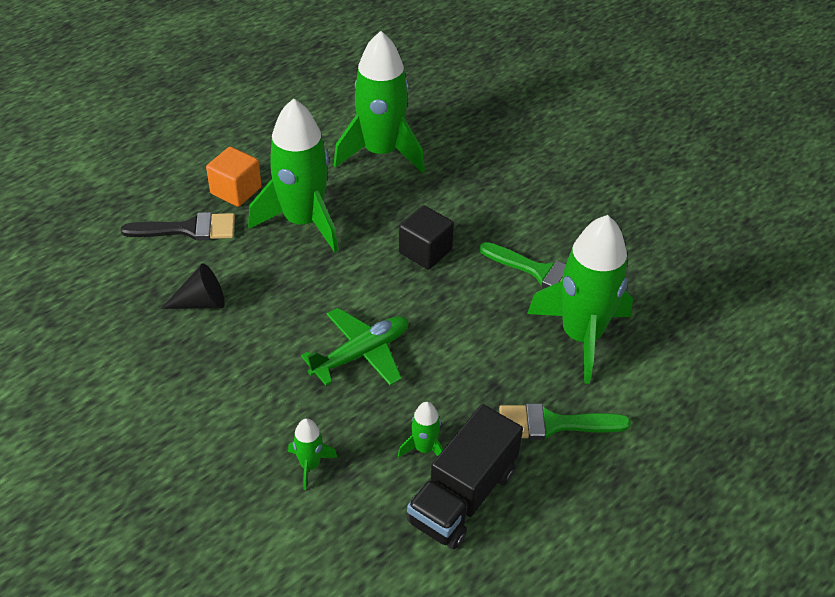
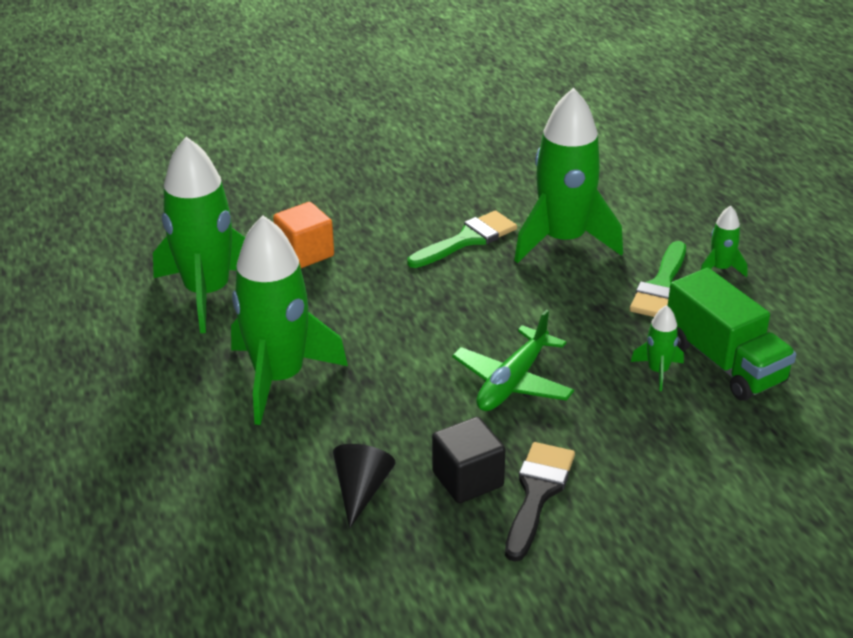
camera: 65 degrees left, 10 degrees down
black brush [121,212,235,241] -> black brush moved to [505,442,575,562]
orange cube [206,147,262,207] -> orange cube moved to [273,202,334,268]
green rocket [288,418,338,490] -> green rocket moved to [701,206,748,277]
green plane [301,308,409,386] -> green plane turned 135 degrees counterclockwise [452,310,574,411]
black cube [399,205,454,269] -> black cube moved to [432,417,506,503]
black truck [407,404,523,549] -> green truck [668,268,796,401]

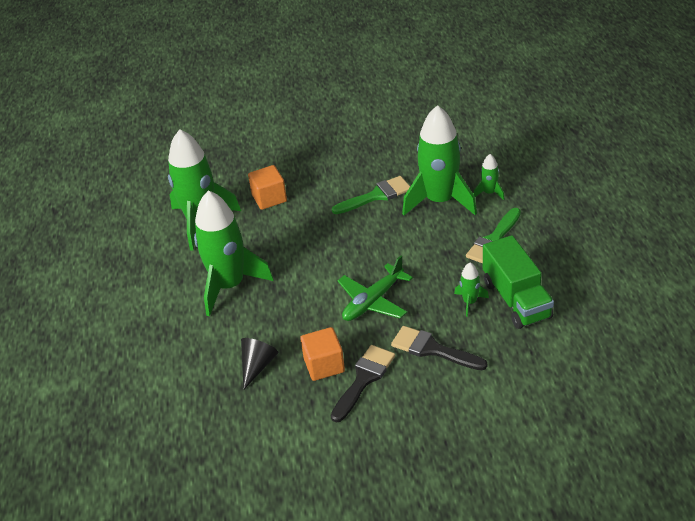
camera: 15 degrees right, 5 degrees up
black cube [432,417,506,503] -> orange cube [300,327,345,381]
green rocket [701,206,748,277] -> green rocket moved to [473,154,505,200]
none -> black brush [391,326,487,370]

